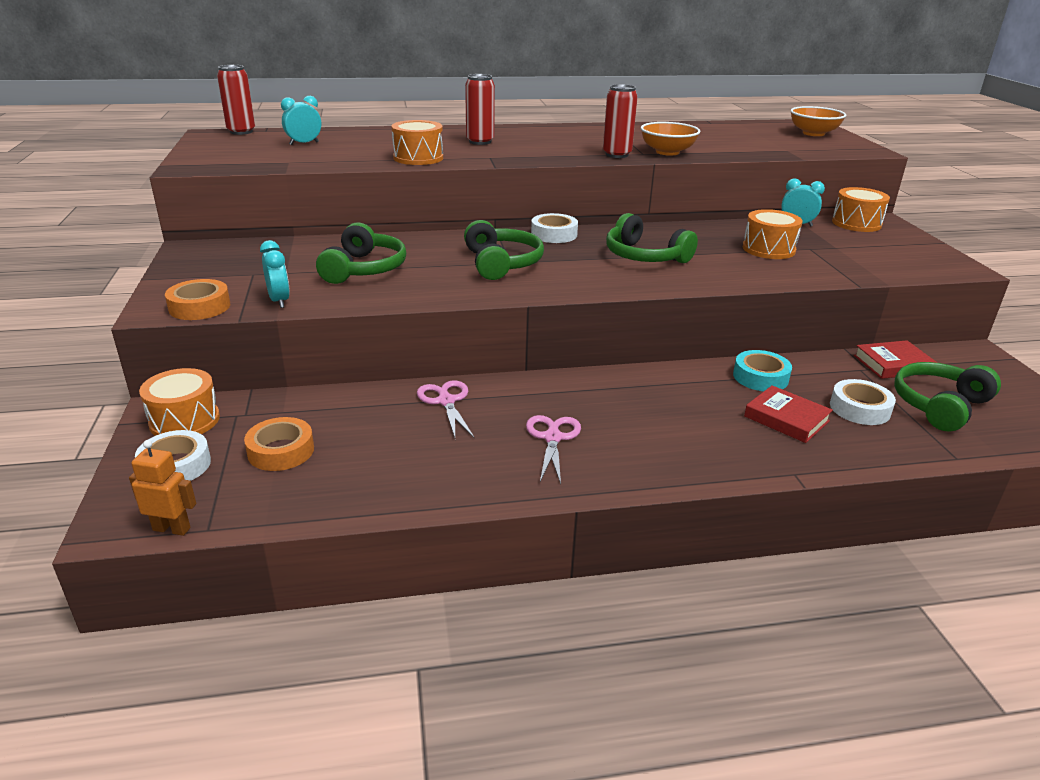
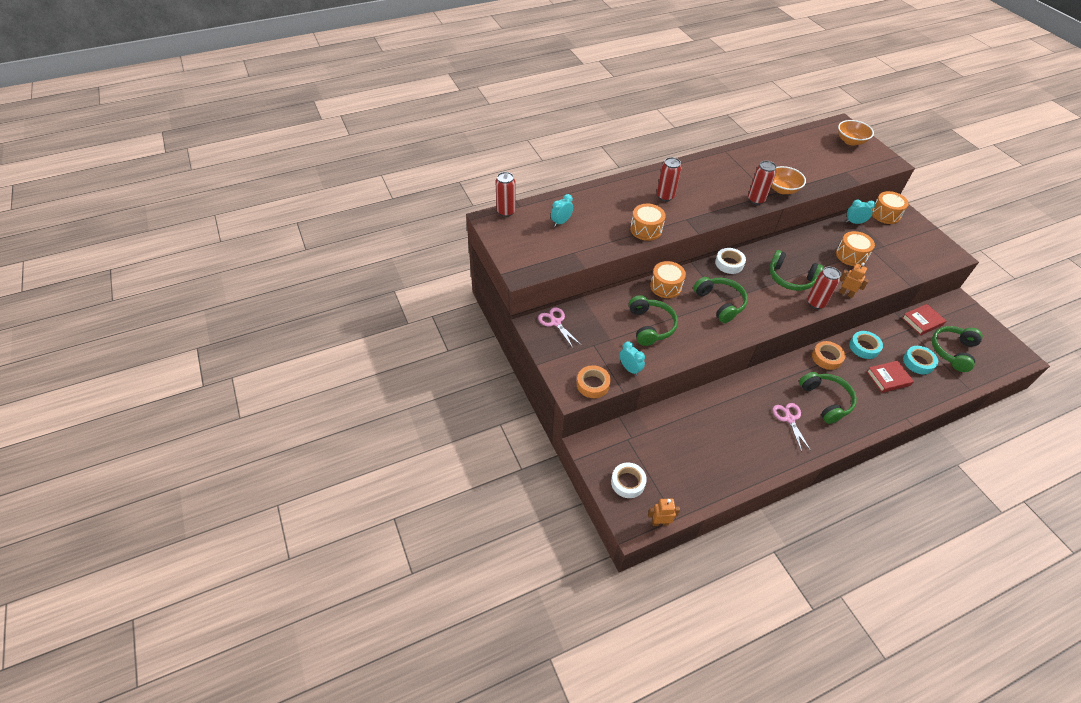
camera: 15 degrees left, 20 degrees up
orange drum [139,368,220,436] -> orange drum moved to [650,261,686,298]
orange tape [244,417,314,471] -> orange tape moved to [812,341,845,370]
pink scissors [417,380,474,438] -> pink scissors moved to [538,307,581,348]
red book [744,385,833,443] -> red book turned 45 degrees counterclockwise [866,360,914,393]
white tape [830,379,896,425] -> turquoise tape [903,346,938,375]
none -> green headphones [799,372,857,424]
none -> red can [807,267,841,309]
none -> orange robot [839,262,869,298]

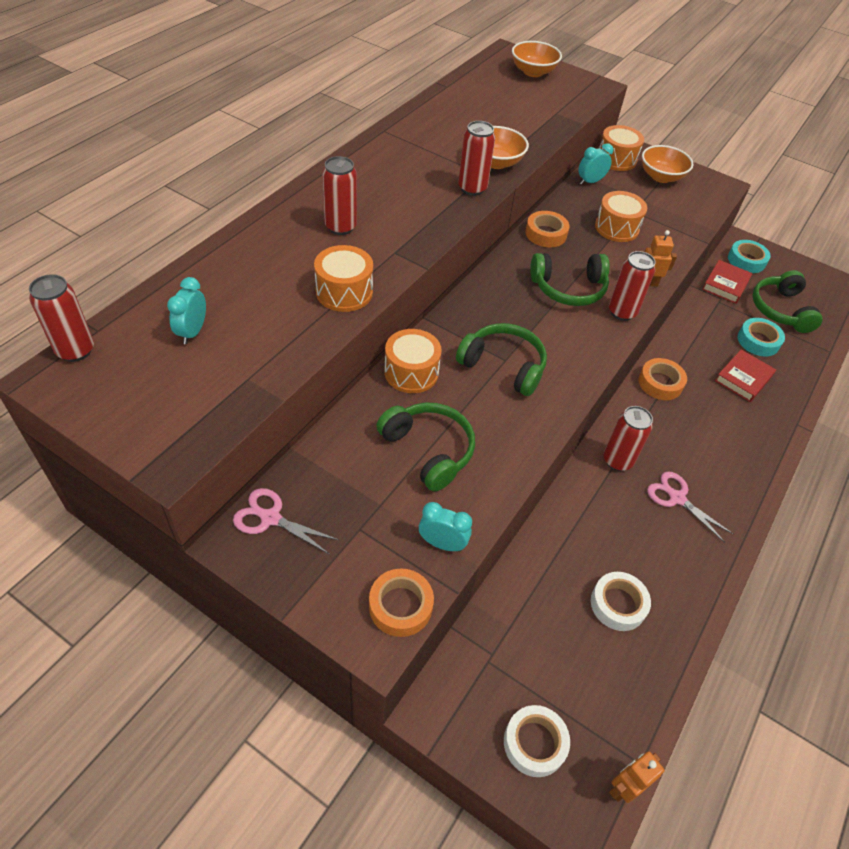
camera: 35 degrees left, 0 degrees up
white tape [715,248,746,274] -> white tape moved to [591,572,651,631]
green headphones [799,372,857,424] -> none
turquoise tape [849,331,883,359] -> turquoise tape moved to [728,240,771,273]
none -> orange tape [525,211,570,247]
none -> red can [604,406,653,471]
none -> orange bowl [642,145,694,183]

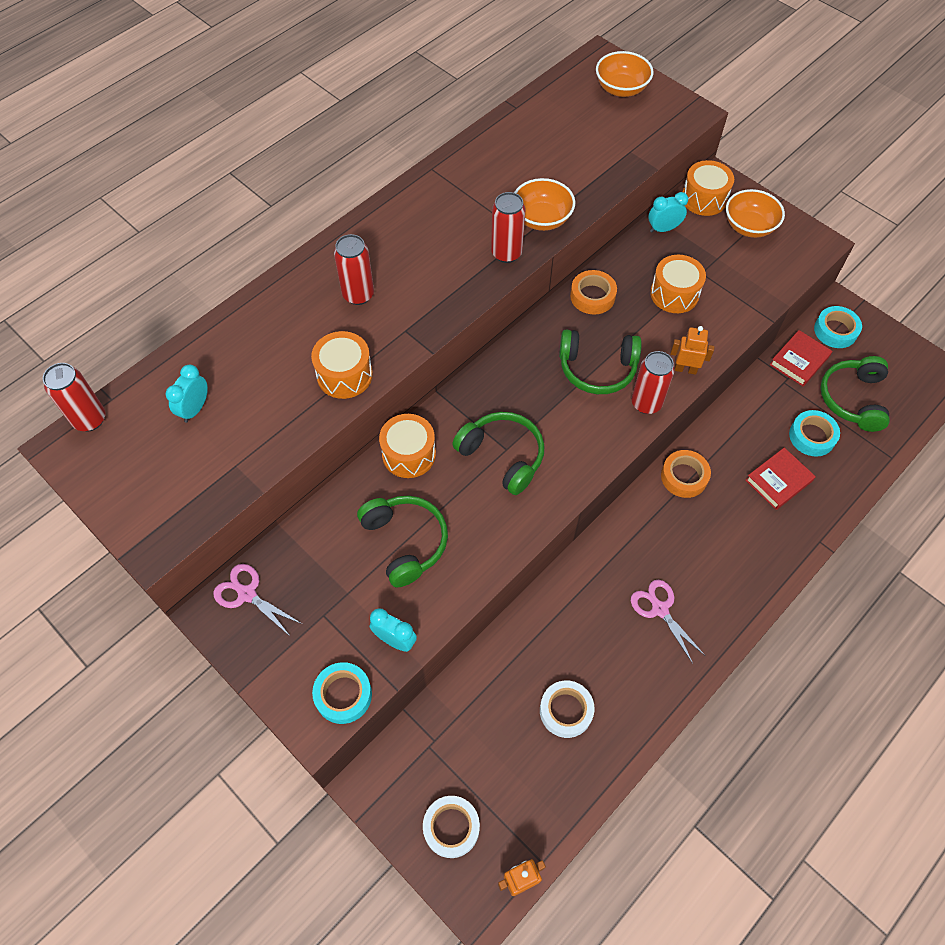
camera: 15 degrees right, 10 degrees up
orange tape [369,569,434,637] -> turquoise tape [312,662,372,724]
red can [604,406,653,471] -> none

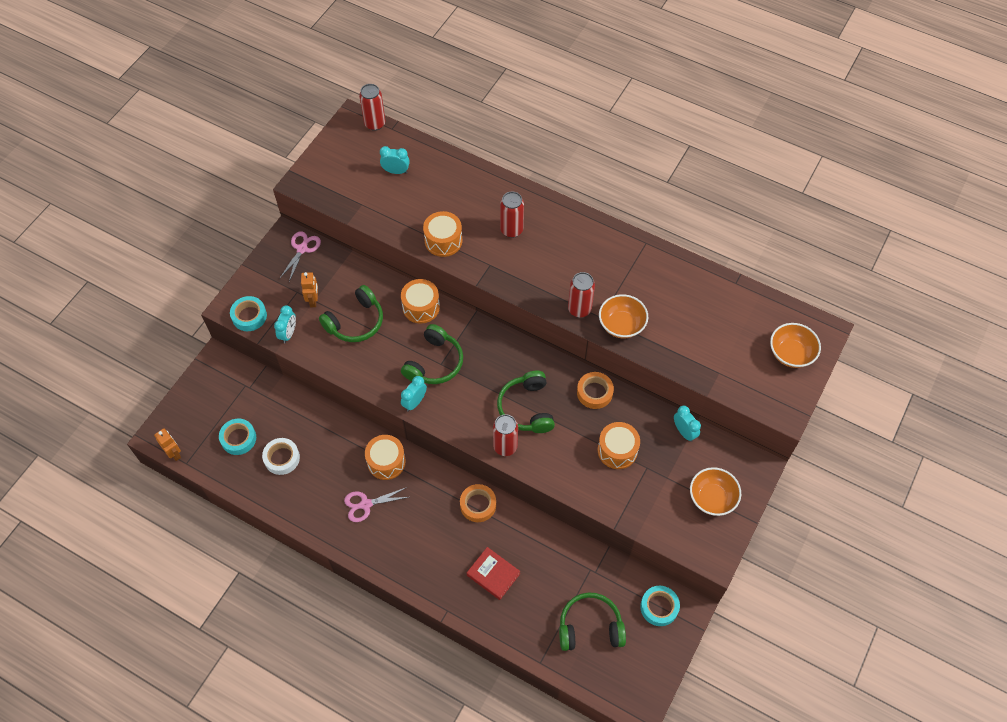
camera: 75 degrees right, 0 degrees up
white tape [423,796,480,858] -> none
pink scissors [631,580,704,664] -> pink scissors turned 150 degrees counterclockwise [344,487,408,522]
orange robot [670,326,714,375] -> orange robot moved to [301,272,318,307]
orange drum [683,160,734,216] -> orange drum moved to [365,435,406,480]
red book [770,330,832,386] -> none
turquoise tape [789,410,840,457] -> turquoise tape moved to [219,419,256,455]
none -> turquoise clock [401,376,427,411]

